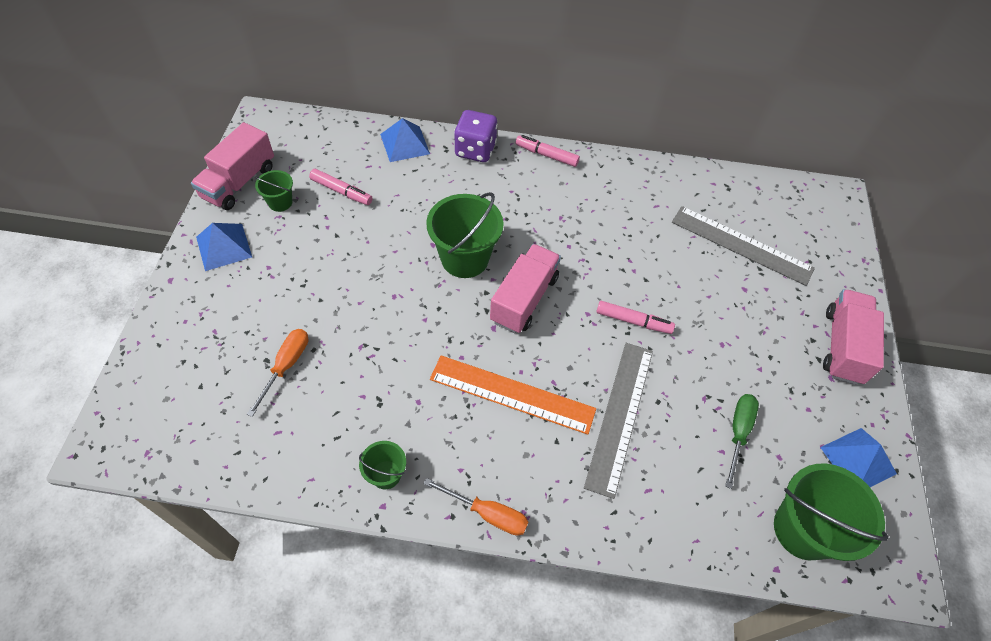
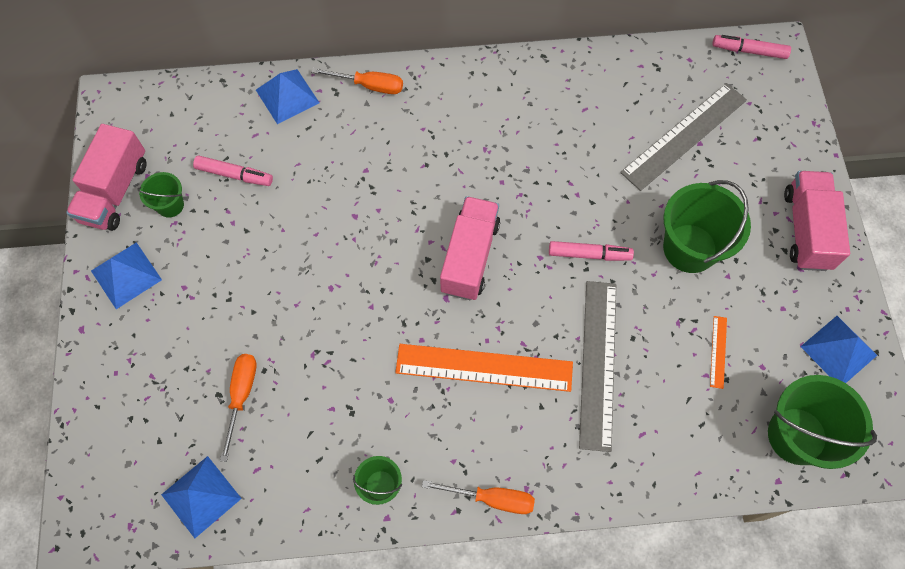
camera: 10 degrees left, 10 degrees up
green bucket [426,192,504,278] -> green bucket moved to [663,180,751,273]
purple dice [454,110,498,162] -> orange screwdriver [311,68,403,94]
pink marker [516,135,580,167] -> pink marker moved to [713,35,791,59]
grey ruler [672,206,815,286] -> grey ruler turned 60 degrees counterclockwise [620,83,747,191]
green screwdriver [725,394,759,489] -> orange ruler [710,316,727,389]
none -> blue pyramid [161,456,242,538]

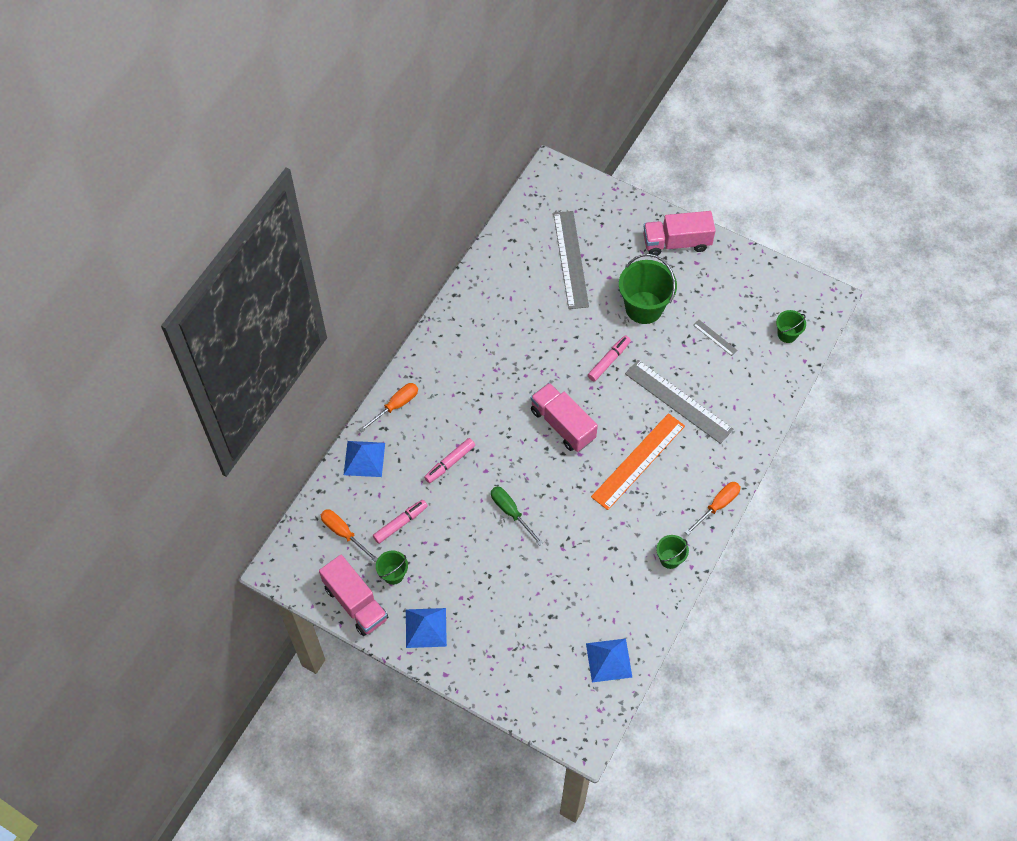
camera: 55 degrees left, 5 degrees down
orange screwdriver [220,354,257,462] -> orange screwdriver moved to [321,509,378,563]
orange ruler [710,316,727,389] -> grey ruler [693,320,737,356]
pink marker [713,35,791,59] -> pink marker moved to [424,438,475,483]
green bucket [768,375,877,469] -> green bucket [776,310,806,343], size x0.51
pink truck [784,171,850,271] -> pink truck turned 45 degrees counterclockwise [644,211,716,256]
blue pyramid [800,316,877,383] -> none
none -> green screwdriver [491,486,543,546]

